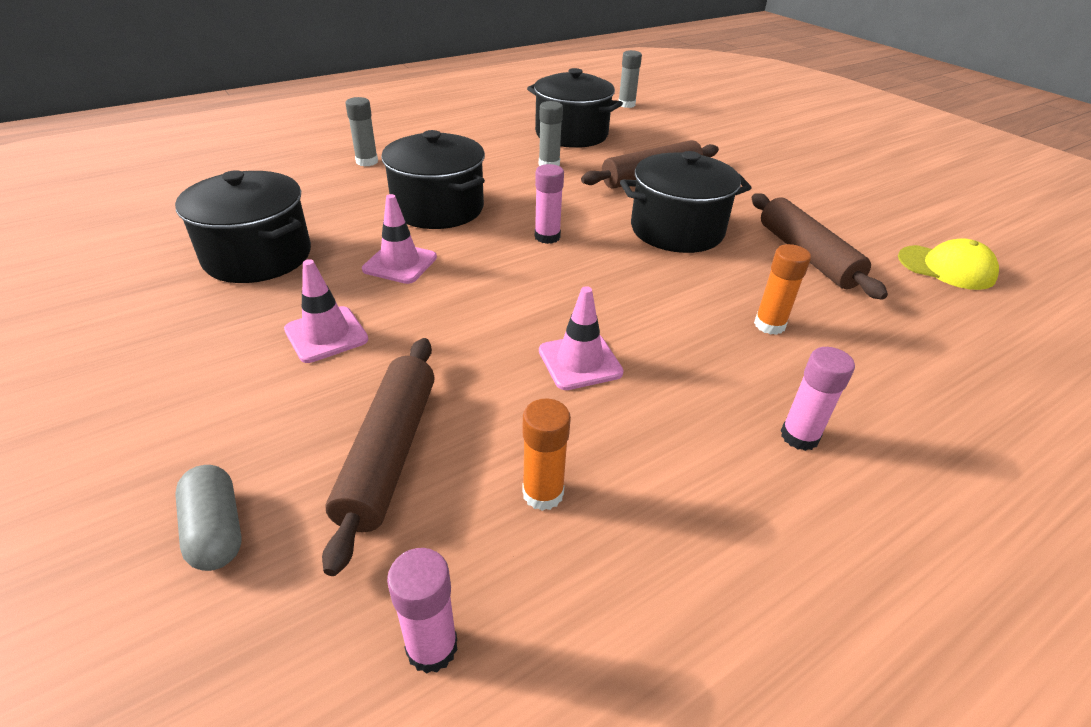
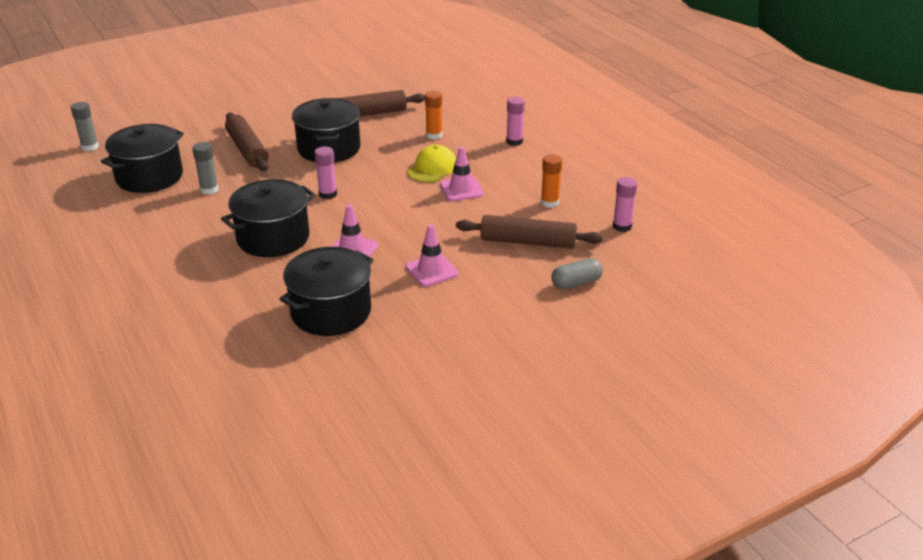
camera: 85 degrees left, 5 degrees down
grey glue stick [345,97,378,167] -> none
yellow cap [898,238,999,290] -> yellow cap moved to [407,145,456,182]

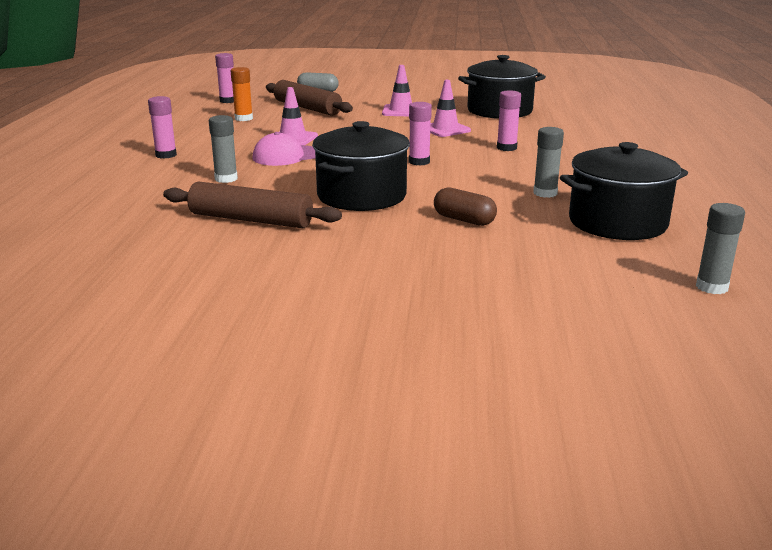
camera: 145 degrees left, 10 degrees down
black pot [221,179,316,257] -> pink glue stick [497,90,521,151]
brown rolling pin [225,113,269,171] -> brown capsule [434,187,497,226]
yellow cap [407,145,456,182] -> pink cap [252,132,315,166]
orange glue stick [425,91,442,139] -> grey glue stick [209,115,238,183]

